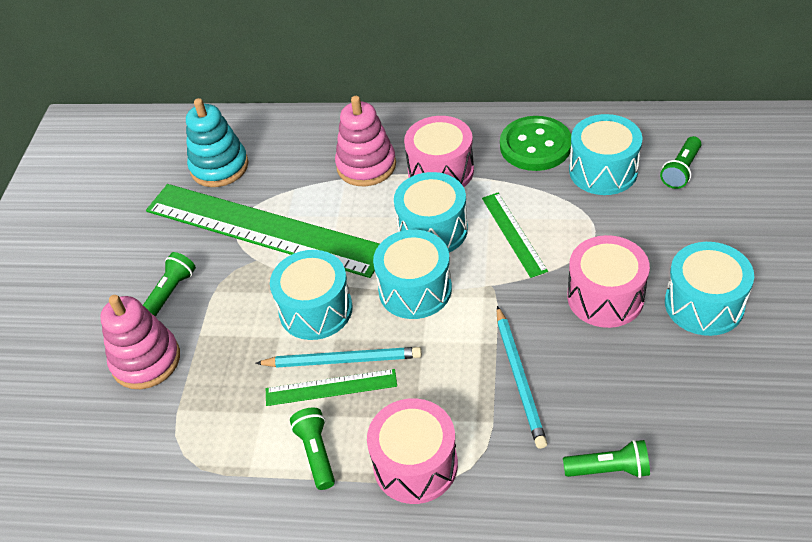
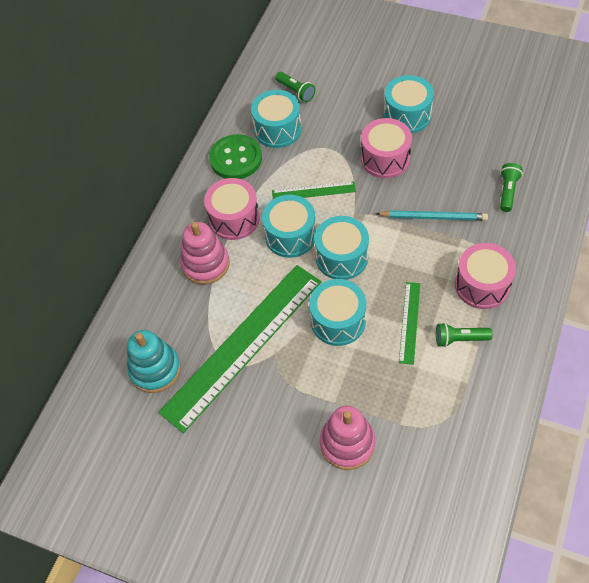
camera: 75 degrees left, 10 degrees up
green flashlight [143,252,196,317] -> none
turquoise pencil [255,347,422,368] -> none

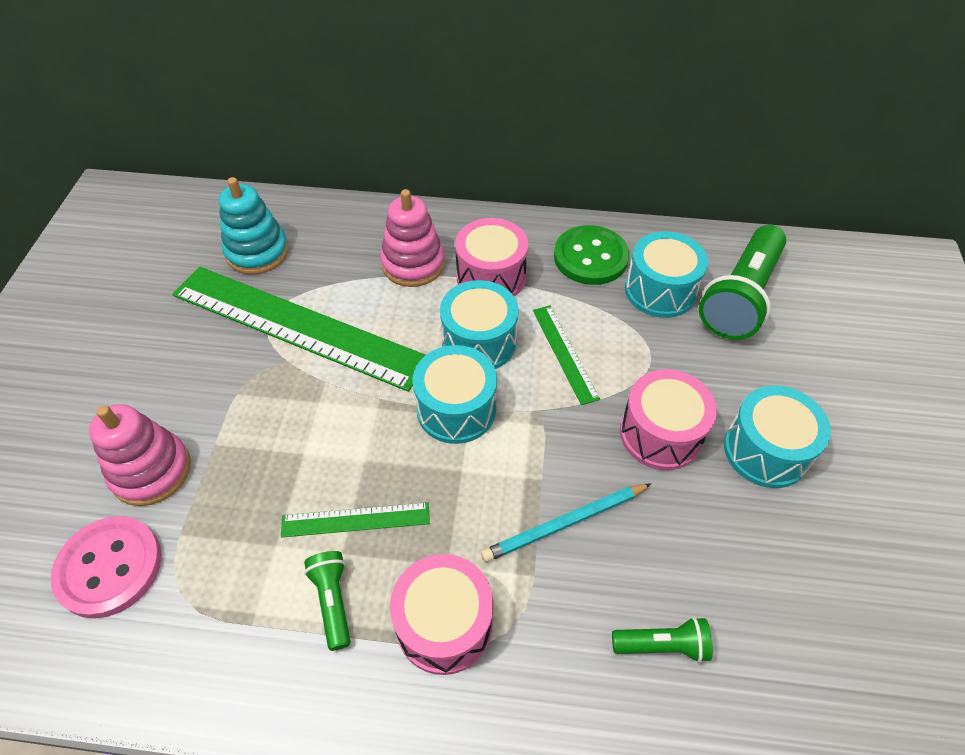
camera: 70 degrees right, 5 degrees down
green flashlight [275,72,315,102] -> green flashlight [699,225,786,340], size x2.07
turquoise drum [309,279,366,346] -> none
turquoise pencil [375,210,488,221] -> turquoise pencil turned 75 degrees clockwise [481,483,652,562]
none -> pink button [51,516,162,618]

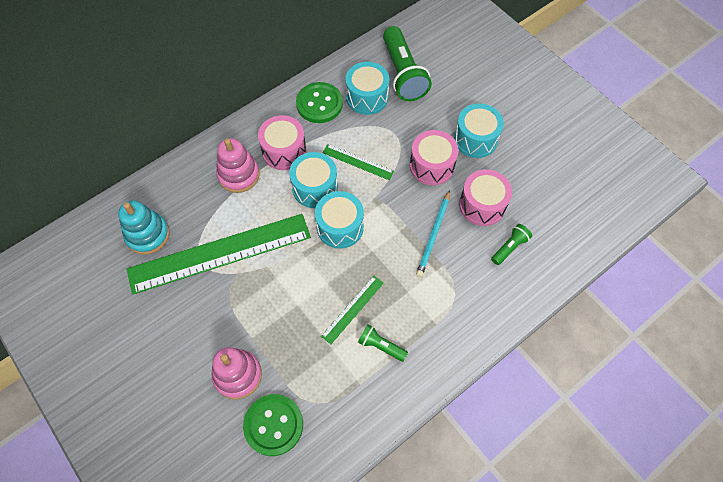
camera: 45 degrees left, 10 degrees up
pink button [51,516,162,618] -> green button [243,394,303,456]
pink drum [390,554,494,675] -> pink drum moved to [459,169,512,226]

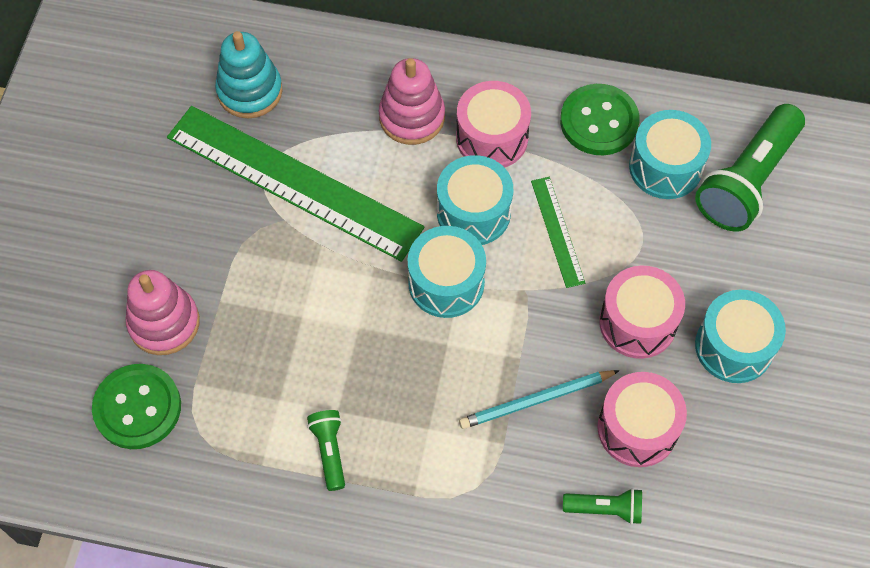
camera: 50 degrees right, 0 degrees up
green ruler [321,276,384,344] -> none

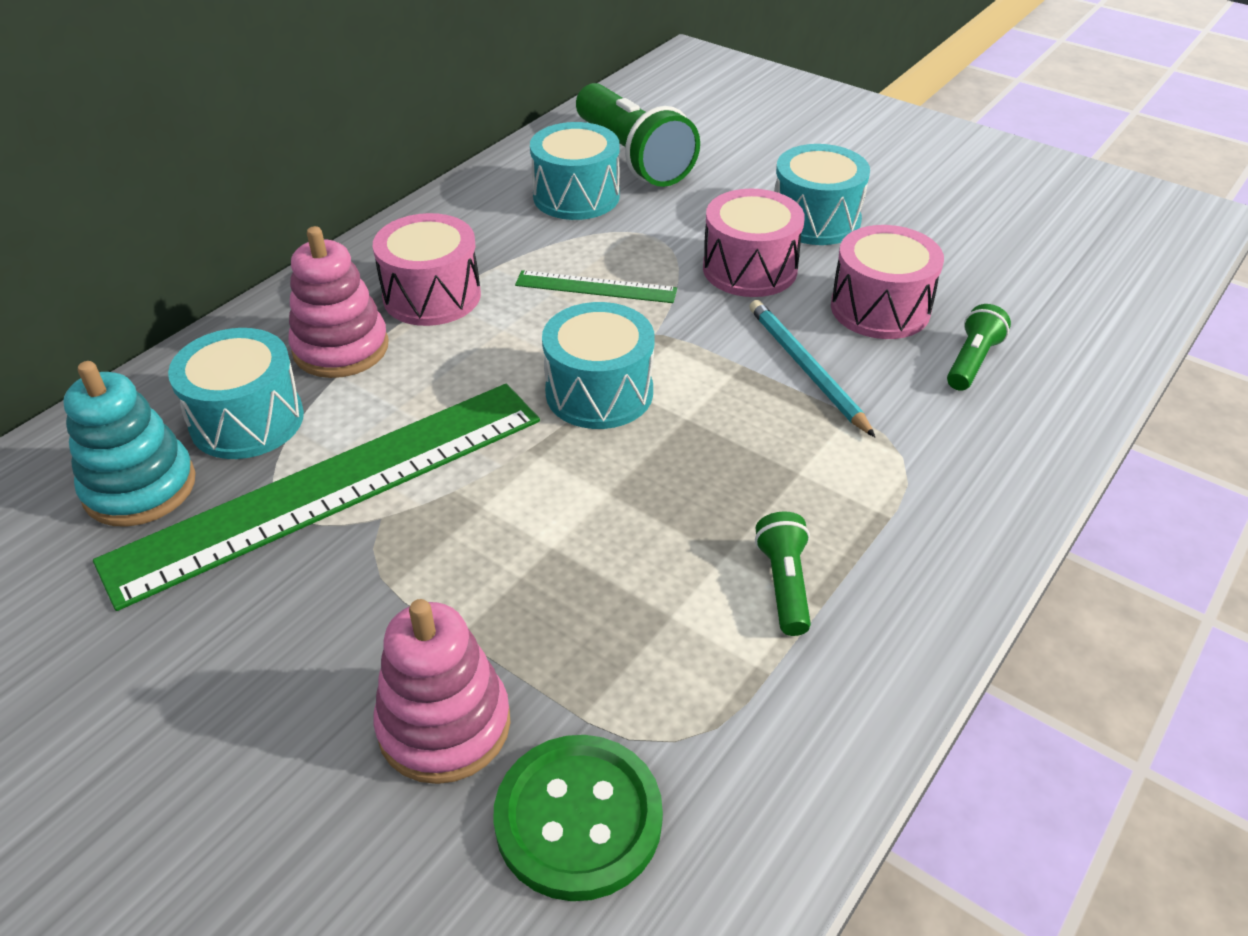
camera: 65 degrees left, 20 degrees down
green flashlight [307,410,345,491] -> green flashlight turned 75 degrees clockwise [755,511,811,636]
turquoise drum [437,155,513,245] -> turquoise drum moved to [168,328,304,459]
turquoise pencil [459,370,620,429] -> turquoise pencil turned 150 degrees clockwise [749,300,875,437]
green button [560,84,640,155] -> none

